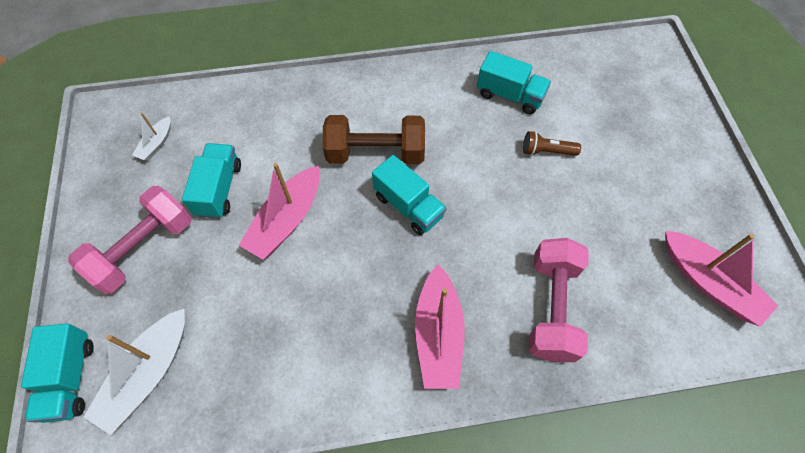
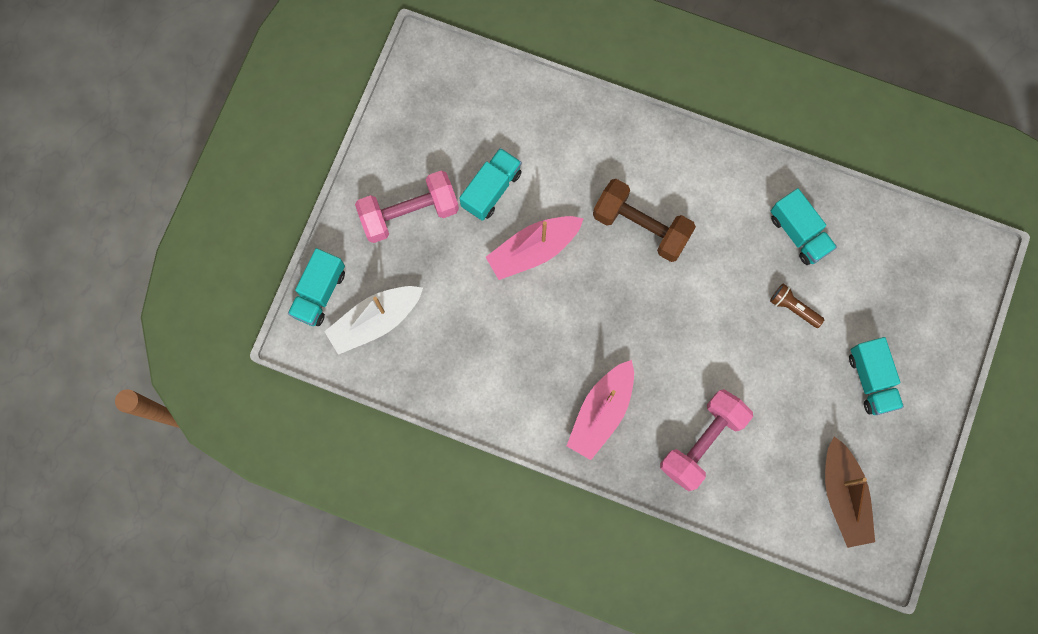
camera: 30 degrees right, 15 degrees up
white boat [132,113,170,160] -> none
turquoise truck [372,155,447,235] -> turquoise truck moved to [849,337,904,415]
pink boat [665,231,778,327] -> brown boat [825,436,875,548]

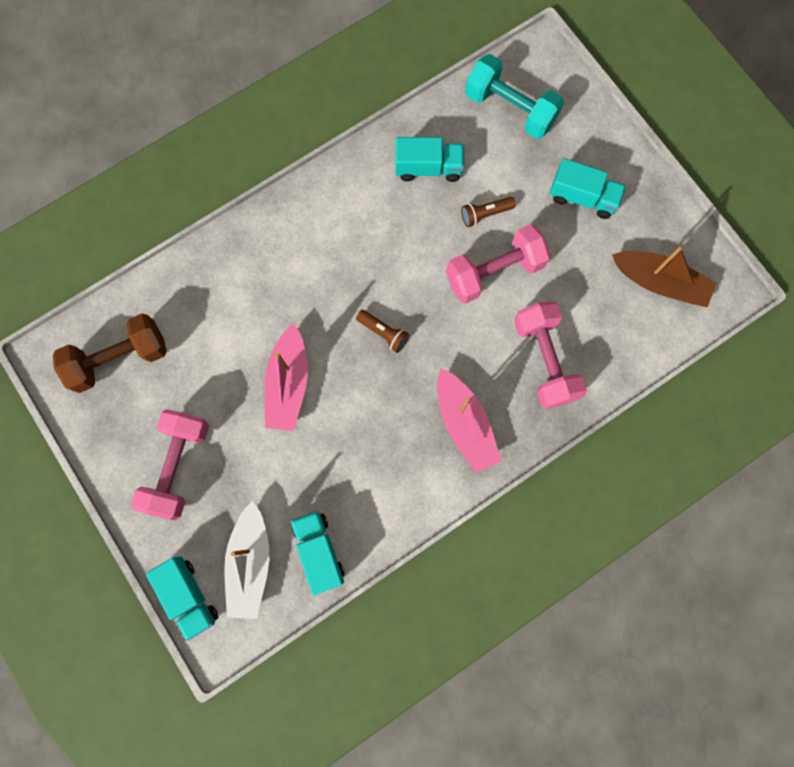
camera: 55 degrees left, 0 degrees up
turquoise truck [460,148,522,221] -> turquoise truck moved to [291,511,344,595]
brown dumbbell [593,179,696,262] -> brown dumbbell moved to [53,314,167,393]
none -> brown flashlight [356,310,409,353]
none -> pink dumbbell [446,224,551,303]
none -> turquoise dumbbell [465,54,564,139]

